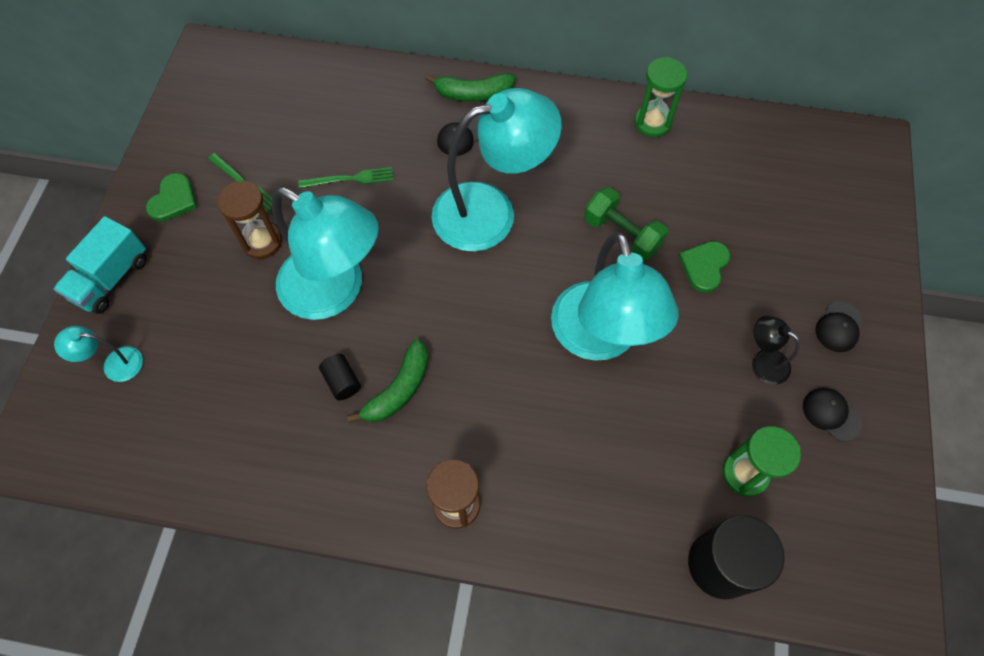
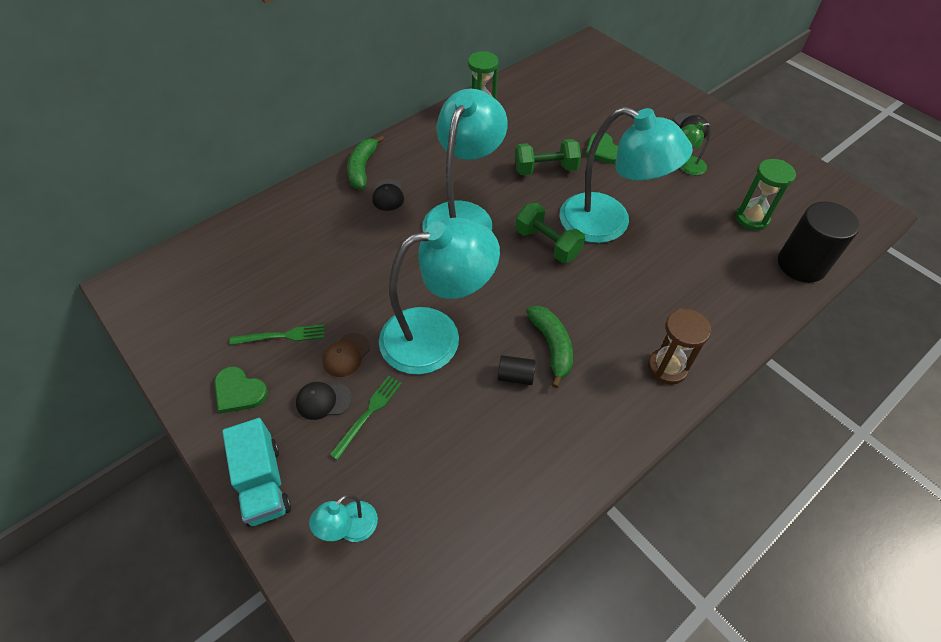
camera: 50 degrees left, 10 degrees down
green heart [146,173,197,222] -> green heart turned 150 degrees clockwise [214,366,268,413]
brown hourglass [217,181,282,259] -> brown cap [323,333,370,377]
green fork [298,167,393,188] -> green fork moved to [330,376,402,460]
green banana [425,73,516,101] -> green banana turned 150 degrees clockwise [347,135,384,189]
black lamp [752,315,800,385] -> green lamp [680,122,711,175]
black cap [803,388,862,442] -> black cap moved to [296,382,352,420]
none -> green dumbbell [515,203,585,263]

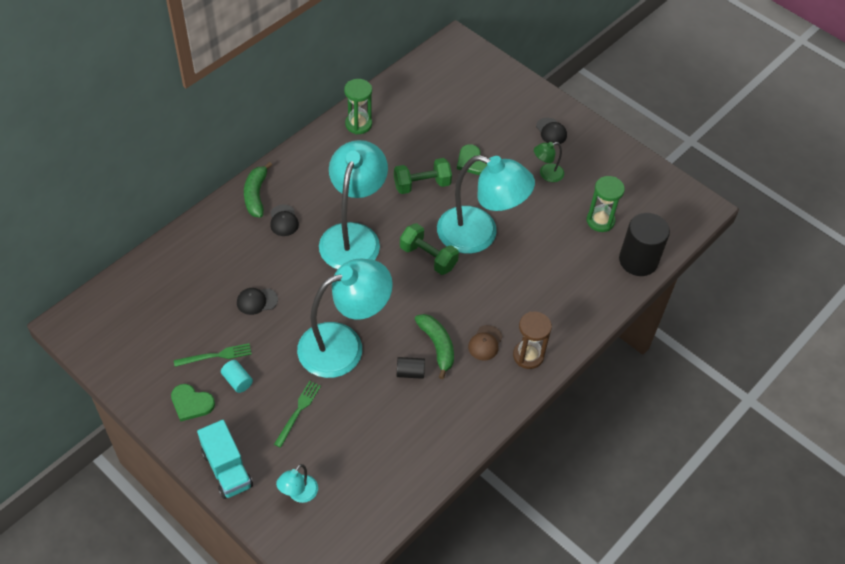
camera: 10 degrees left, 0 degrees up
black cap [296,382,352,420] -> black cap moved to [237,288,278,315]
brown cap [323,333,370,377] -> brown cap moved to [468,325,503,361]
none -> turquoise cylinder [221,360,253,393]

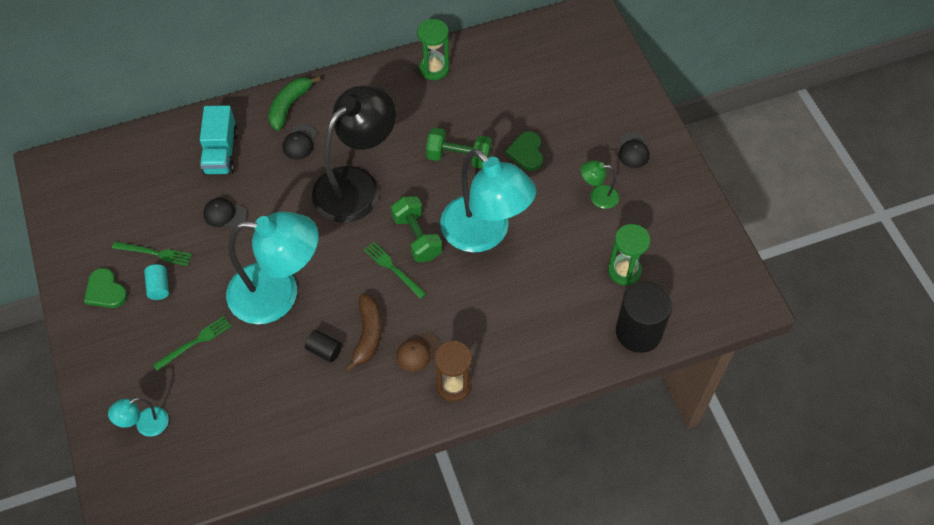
camera: 30 degrees right, 5 degrees up
turquoise truck [197,420,253,499] -> turquoise truck moved to [200,105,238,175]
turquoise lamp [319,140,388,269] -> black lamp [312,85,396,223]
green banana [415,314,454,379] -> brown banana [345,294,382,372]
none -> green fork [364,242,426,299]

